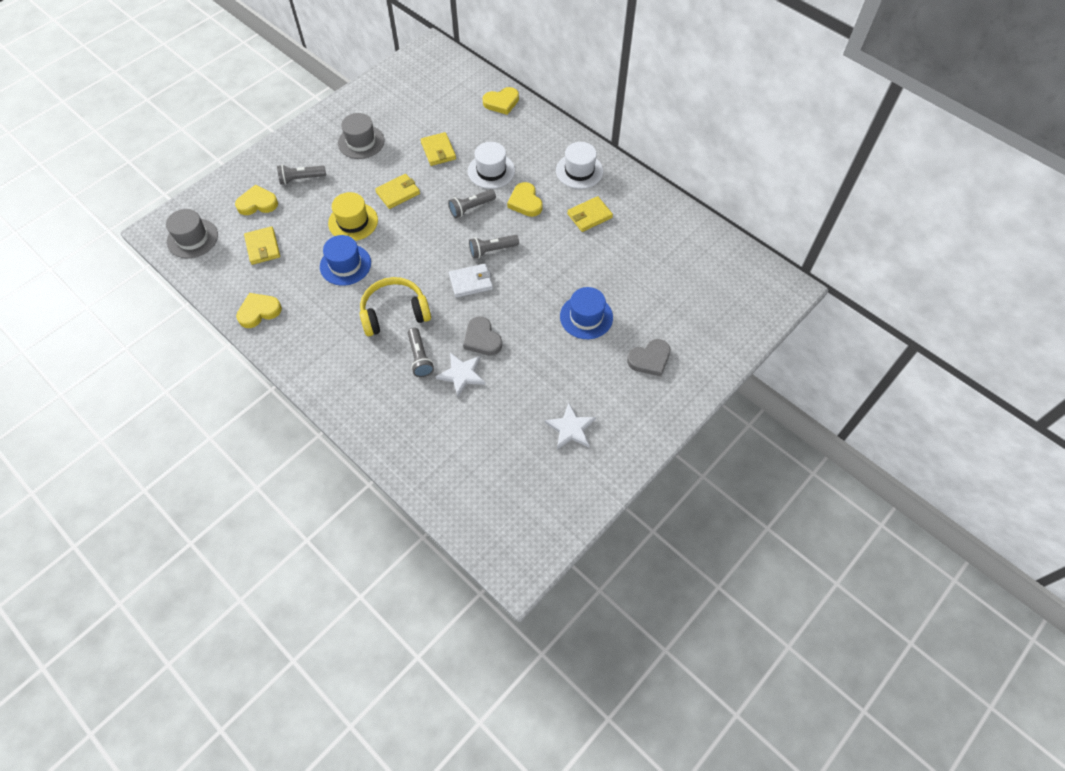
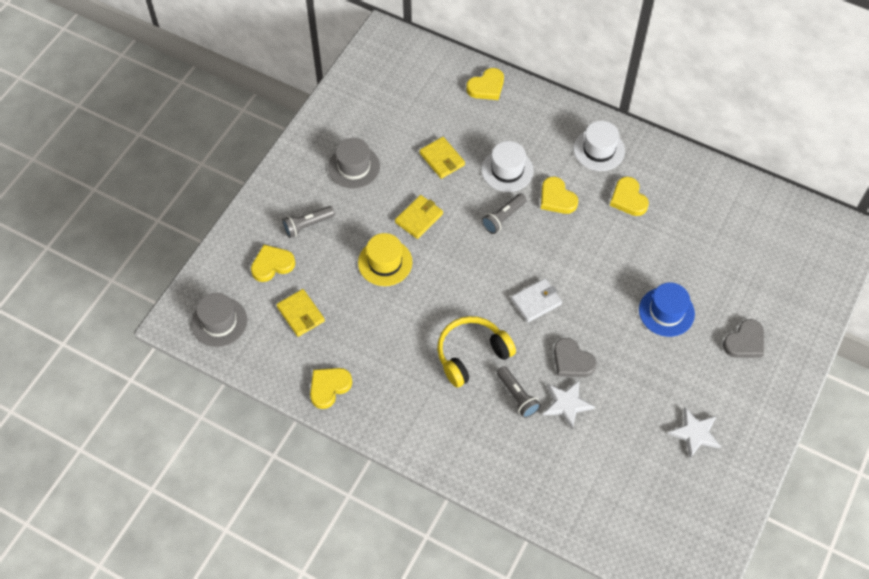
camera: 15 degrees left, 0 degrees up
blue hat [320,235,371,286] -> none
grey flashlight [469,235,519,259] -> none
yellow wallet [567,196,613,232] -> yellow heart [610,177,649,216]

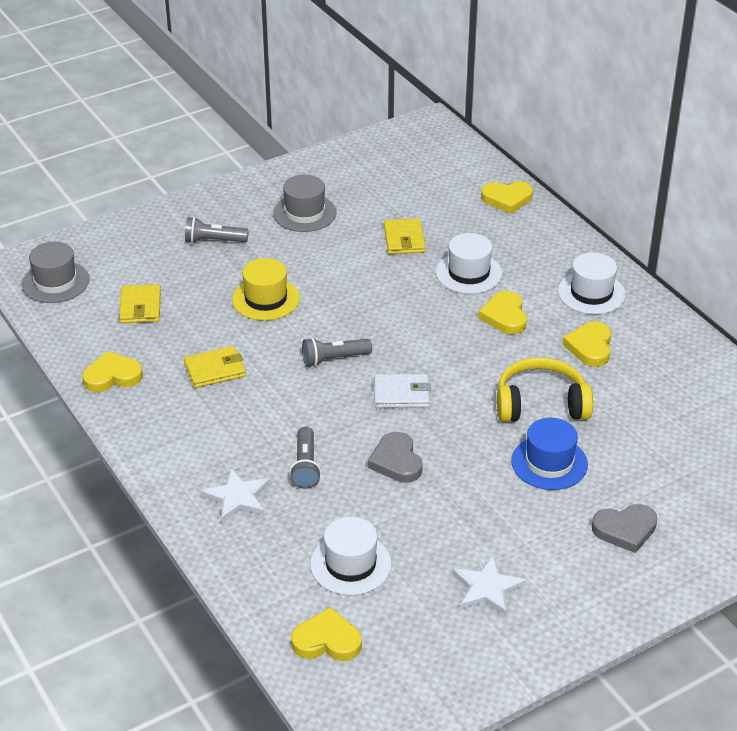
camera: 30 degrees right, 20 degrees down
yellow heart [251,245,295,282] -> yellow heart moved to [291,607,362,661]
yellow wallet [395,195,443,239] -> yellow wallet moved to [184,346,246,388]
yellow headphones [437,316,516,388] -> yellow headphones moved to [497,357,593,422]
grey flashlight [481,193,526,234] -> grey flashlight moved to [302,338,372,367]
white star [543,381,595,429] -> white star moved to [201,468,270,523]
none -> white hat [310,516,392,595]

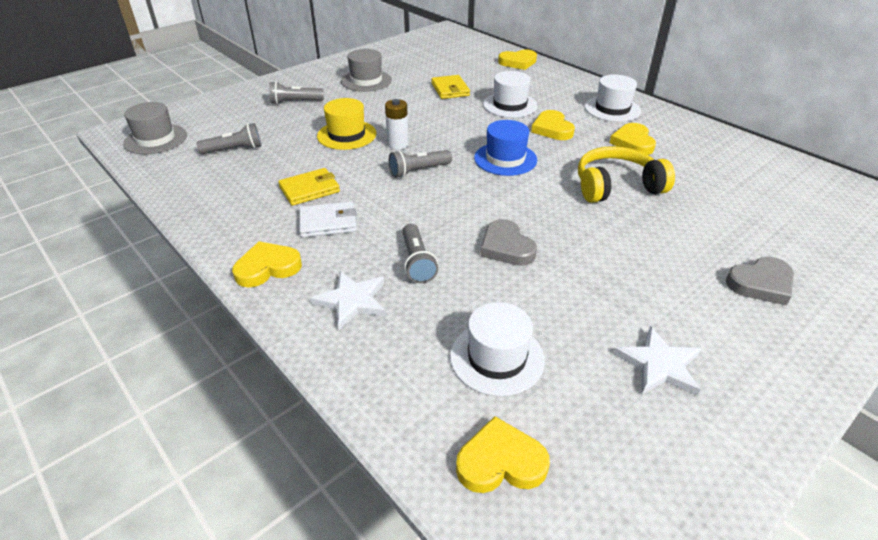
camera: 10 degrees left, 0 degrees up
yellow heart [82,351,143,392] -> yellow heart moved to [232,241,302,287]
yellow wallet [119,284,161,323] -> grey flashlight [197,123,262,154]
white wallet [374,374,431,408] -> white wallet moved to [299,201,357,238]
blue hat [511,418,588,490] -> blue hat moved to [474,120,537,176]
none -> white battery [385,99,409,150]

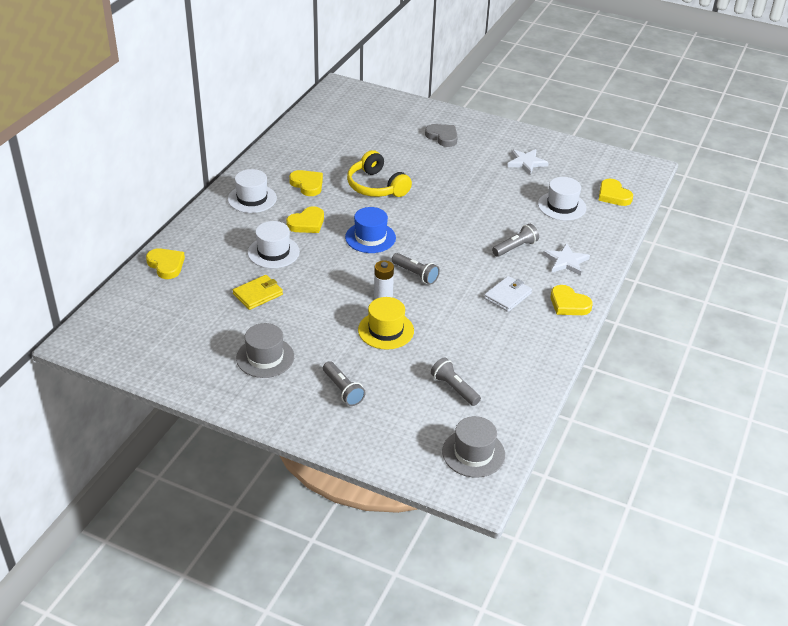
camera: 115 degrees left, 0 degrees up
yellow wallet [278,168,340,206] -> none
white wallet [299,201,357,238] -> white wallet turned 75 degrees clockwise [484,276,532,312]
grey heart [480,219,537,266] -> none
yellow heart [610,123,656,155] -> yellow heart turned 105 degrees counterclockwise [289,170,323,196]

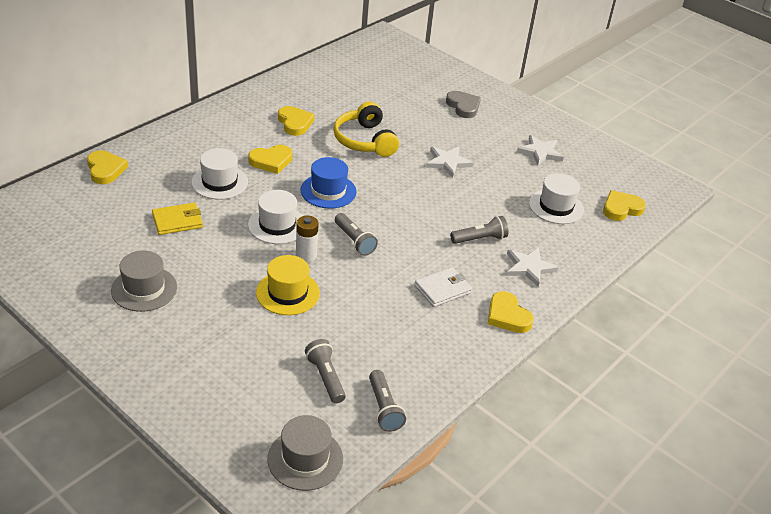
camera: 15 degrees right, 0 degrees up
white hat [228,169,277,213] -> white hat moved to [248,190,303,244]
grey flashlight [323,361,366,406] -> grey flashlight moved to [369,370,406,432]
yellow heart [598,179,633,206] -> yellow heart turned 75 degrees clockwise [603,190,646,221]
none -> white star [426,146,473,177]

